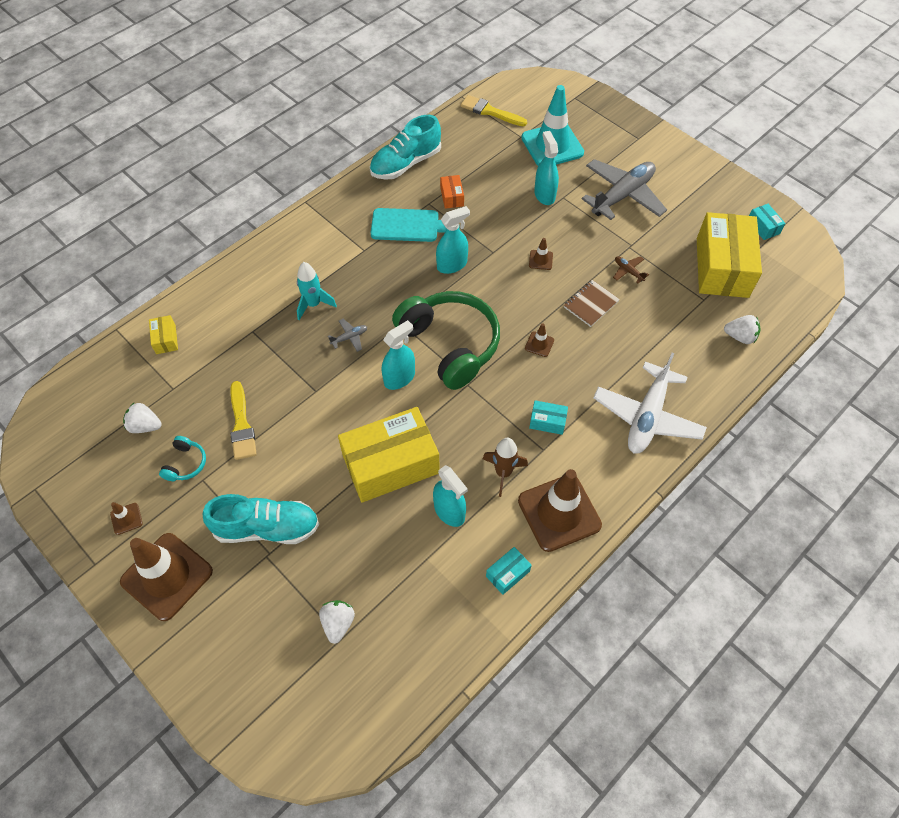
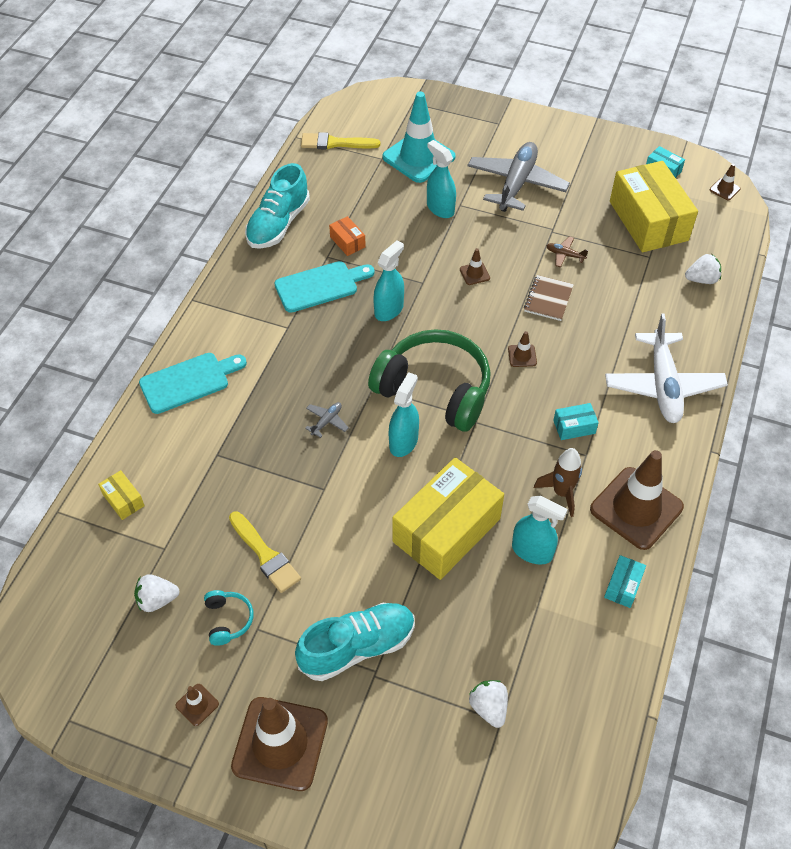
camera: 25 degrees left, 5 degrees down
turquoise rocket [297,262,337,320] -> none
none -> turquoise cutting board [139,353,247,414]
none -> brown traffic cone [710,164,740,201]

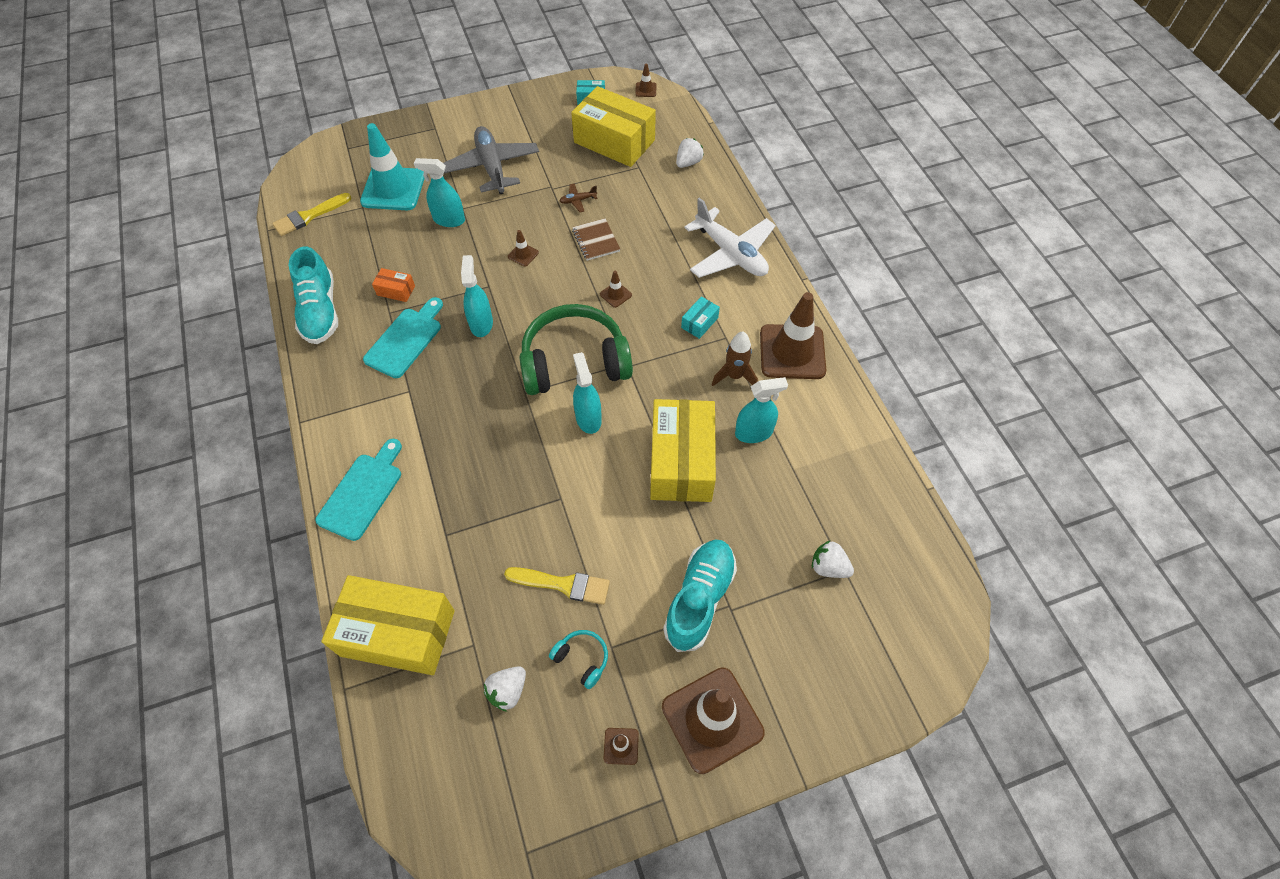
camera: 40 degrees left, 5 degrees up
yellow box [98,470,145,520] -> yellow box [321,575,455,675], size x2.39
grey plane [305,402,349,438] -> none
turquoise box [604,555,646,608] -> none

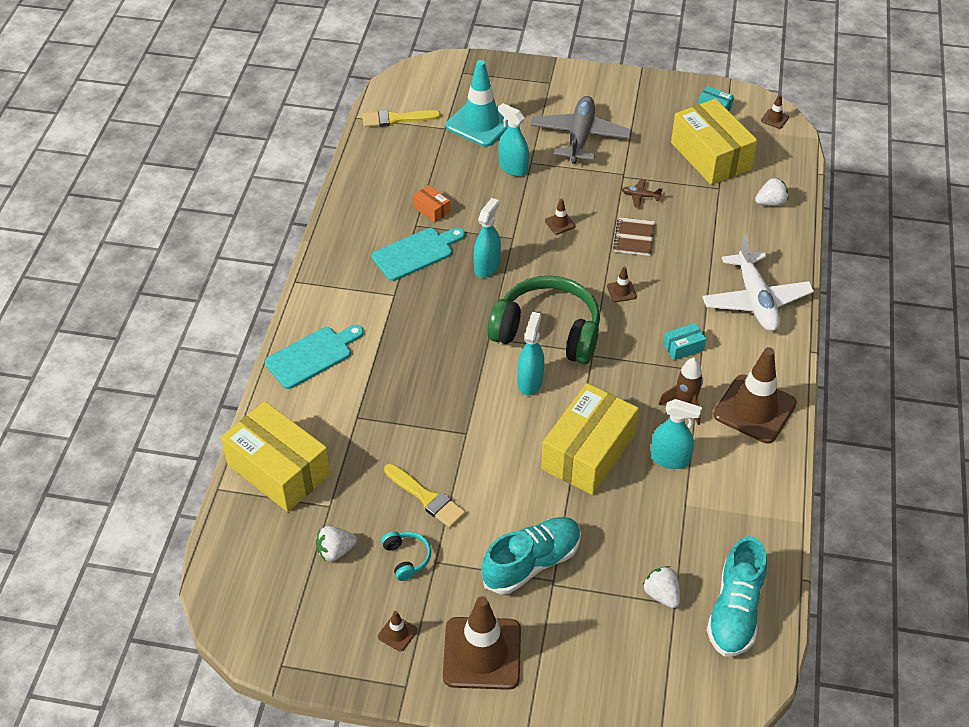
camera: 30 degrees right, 10 degrees down
turquoise shoe [289,247,338,344] -> turquoise shoe moved to [707,536,767,657]

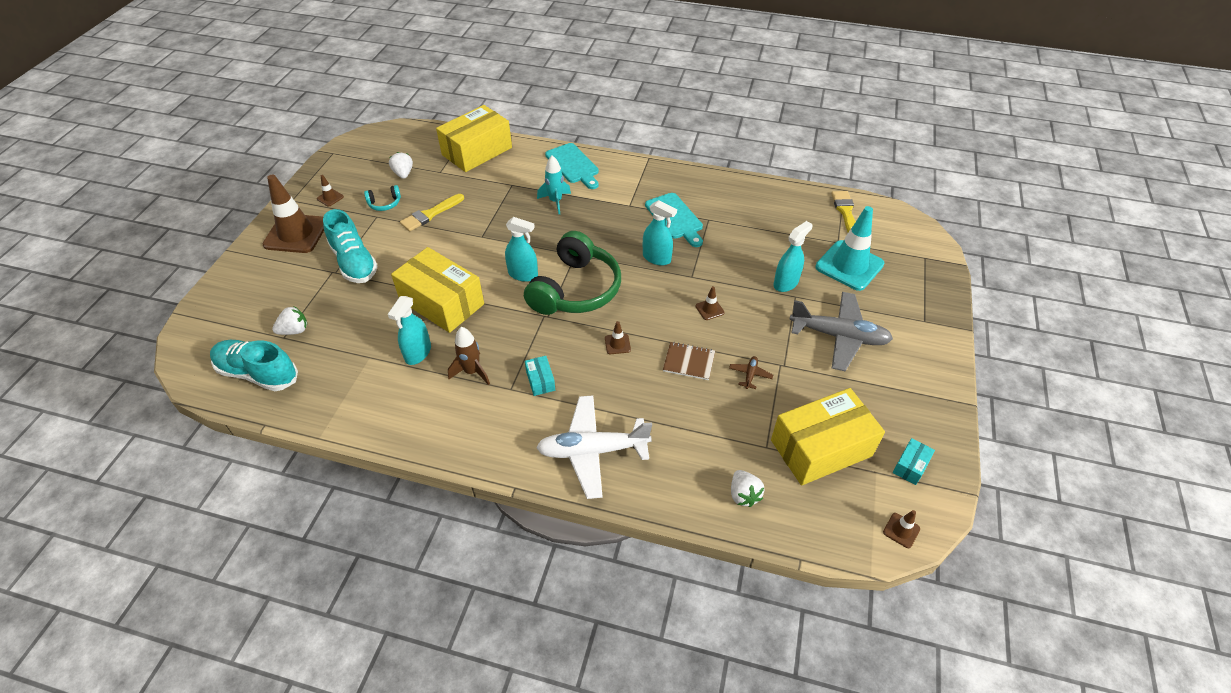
camera: 95 degrees right, 0 degrees up
orange box [413,185,450,222] -> none
brown traffic cone [713,347,797,443] -> none
none -> turquoise rocket [537,155,571,214]

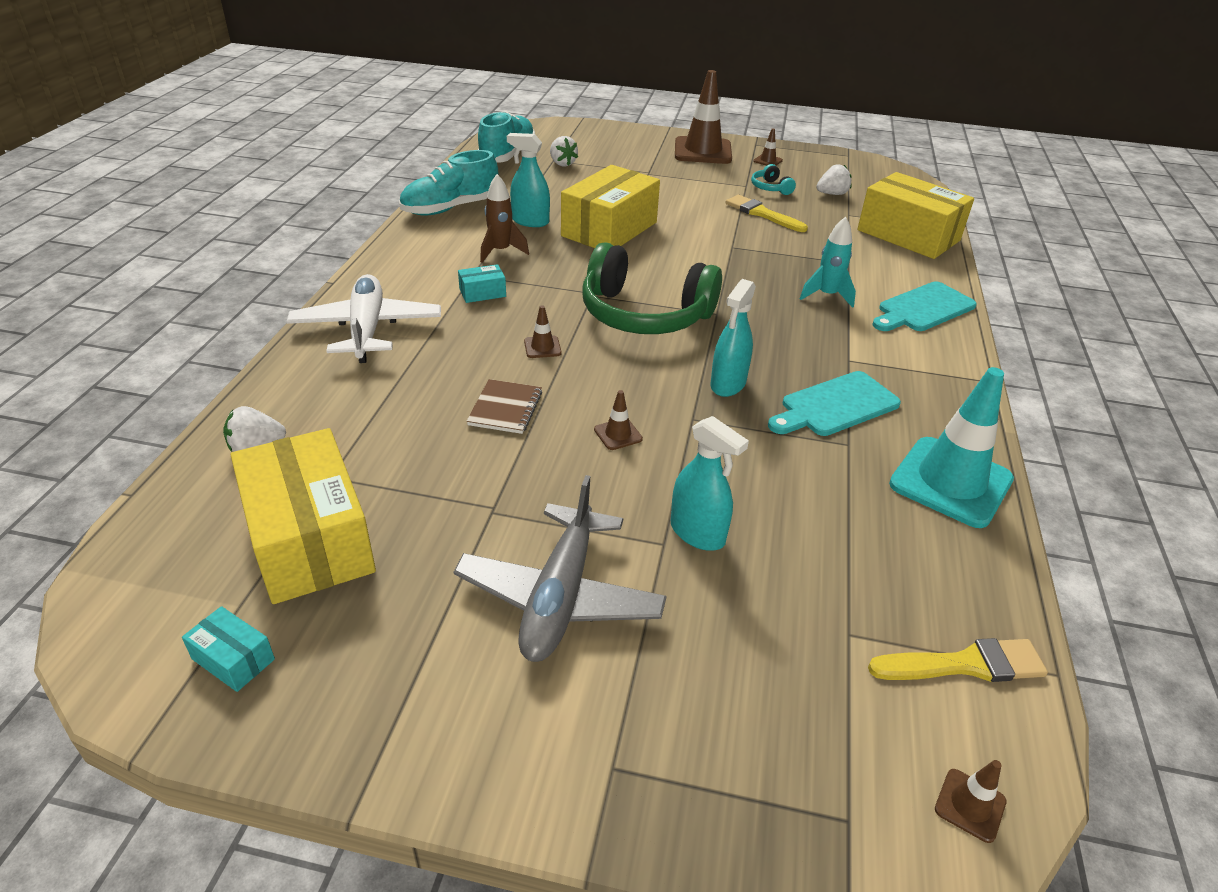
camera: 85 degrees right, 10 degrees down
turquoise shoe [323,209,378,283] -> turquoise shoe moved to [399,150,498,215]
turquoise spray bottle [505,217,538,282] -> none
brown plane [729,356,773,389] -> none
turquoise traffic cone [815,206,884,291] -> turquoise traffic cone moved to [889,367,1014,528]
brown traffic cone [883,510,920,548] -> brown traffic cone moved to [935,760,1006,843]

